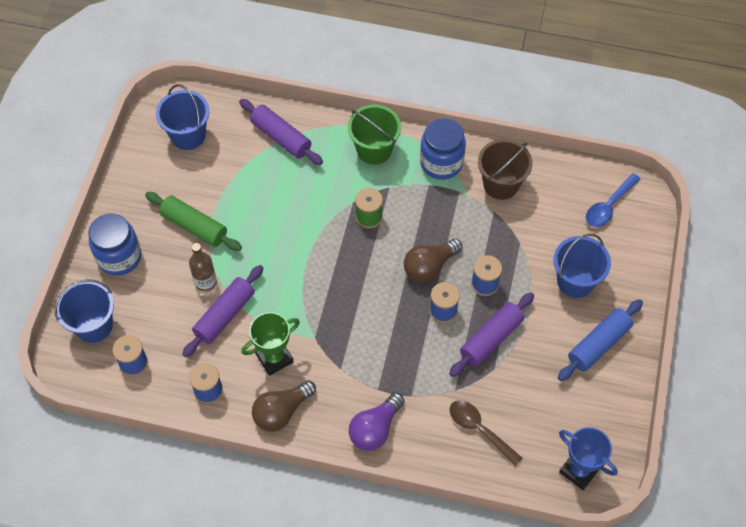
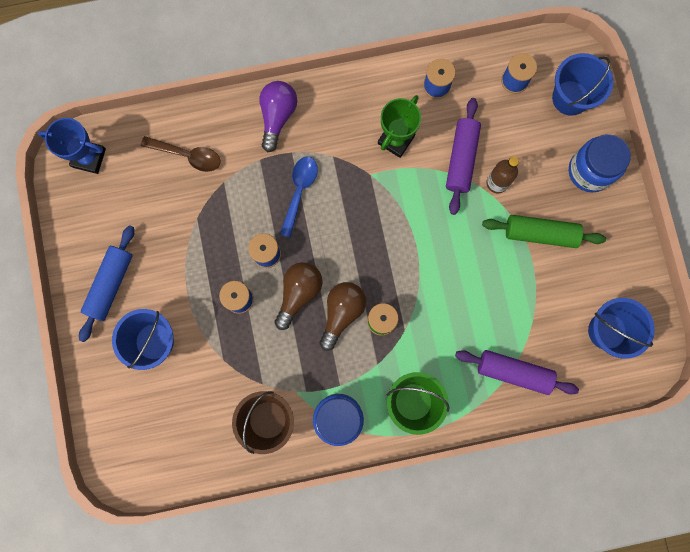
camera: 155 degrees right, 20 degrees up
brown light bulb [252,380,316,432] -> brown light bulb moved to [319,282,366,351]
purple rolling pin [449,292,534,377] -> none
blue spoon [586,173,640,227] -> blue spoon moved to [280,157,318,238]

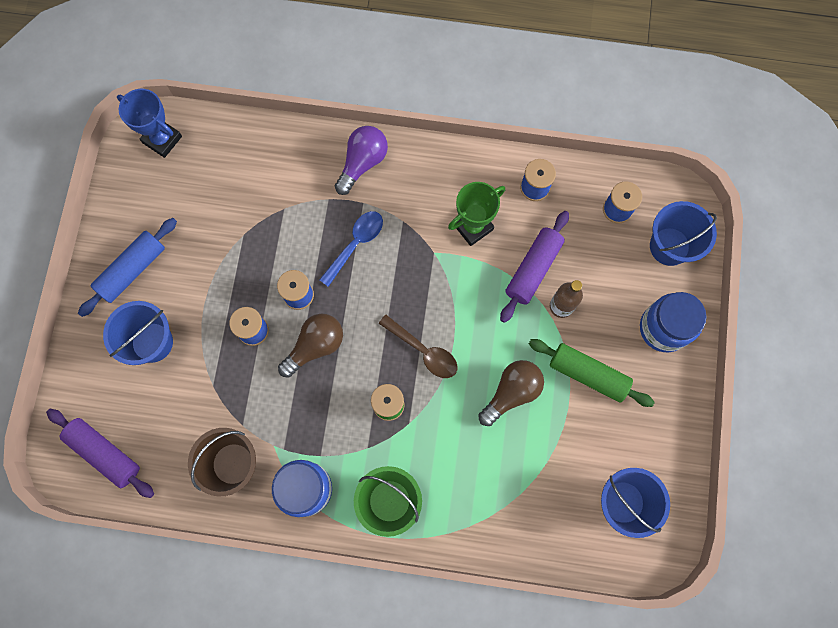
camera: 20 degrees right, 5 degrees down
brown spoon [141,136,221,172] -> brown spoon moved to [379,315,457,378]
brown light bulb [319,282,366,351] -> brown light bulb moved to [478,360,544,426]
purple rolling pin [455,350,579,395] -> purple rolling pin moved to [46,409,154,498]

